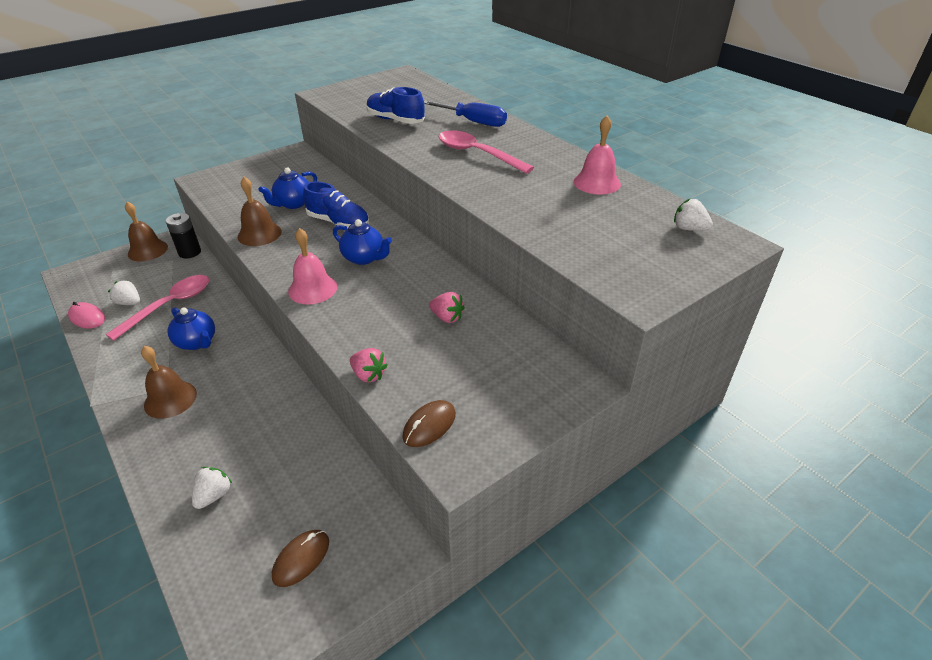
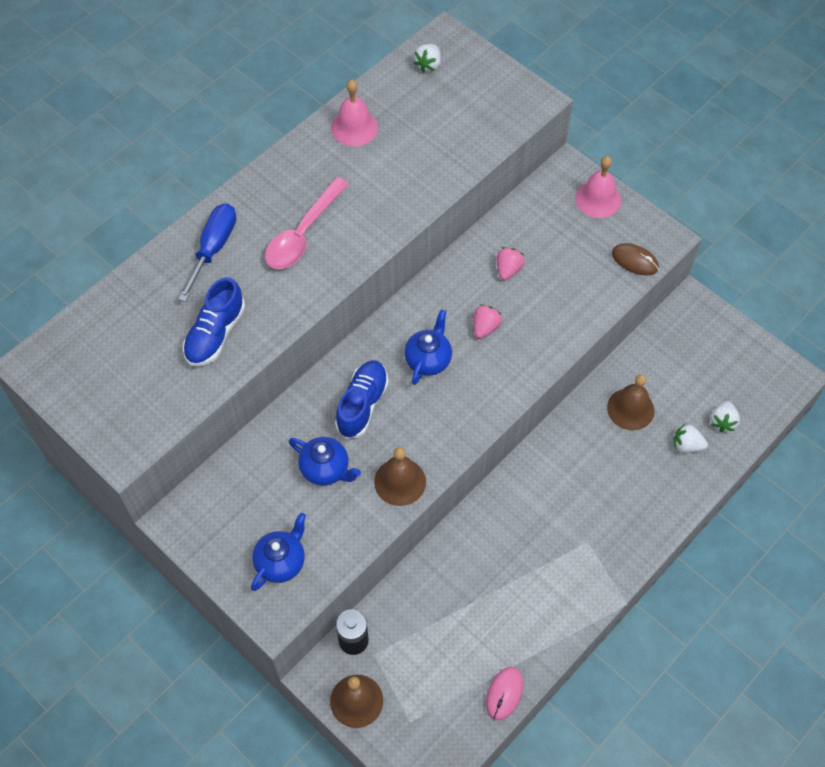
camera: 100 degrees left, 20 degrees up
pink spoon [106,275,209,341] -> none
white strawberry [108,280,140,305] -> white strawberry moved to [710,401,740,432]
brown bell [141,346,197,419] -> brown bell moved to [607,374,654,430]
blue teapot [167,307,215,350] -> blue teapot moved to [251,513,306,591]
brown mouse [272,530,329,587] -> none
pink bell [288,228,337,304] -> pink bell moved to [575,156,621,218]
pink strawberry [350,348,388,383] -> pink strawberry moved to [473,304,502,339]

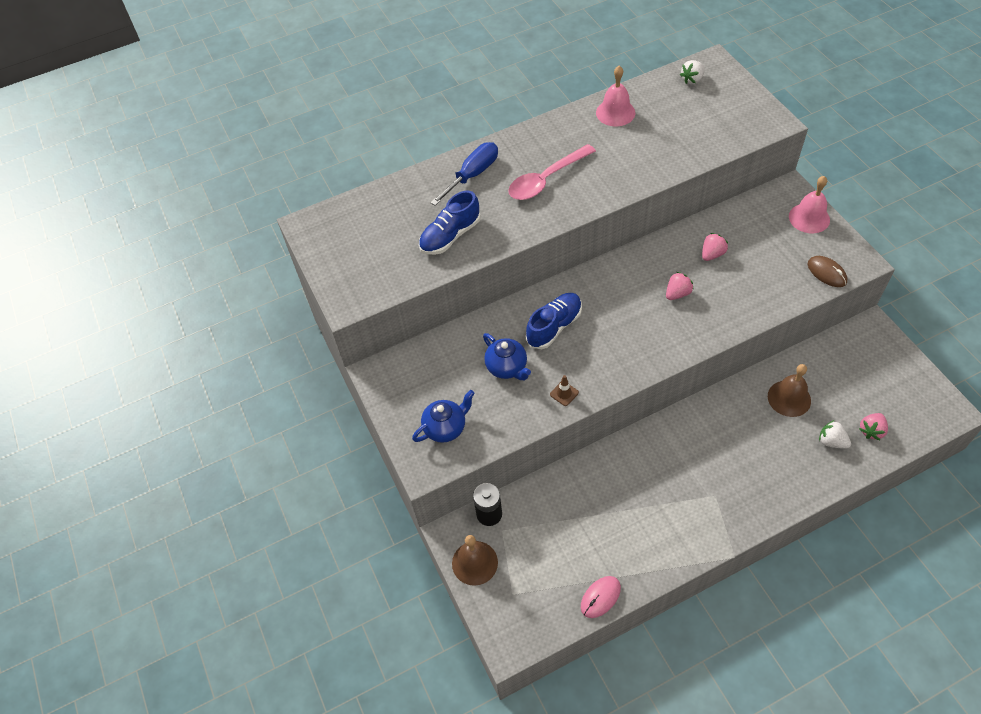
camera: 25 degrees right, 5 degrees down
brown bell [374,447,426,506] -> brown traffic cone [550,375,579,406]
blue teapot [404,309,452,385] -> none
white strawberry [710,401,740,432] -> pink strawberry [859,413,888,440]

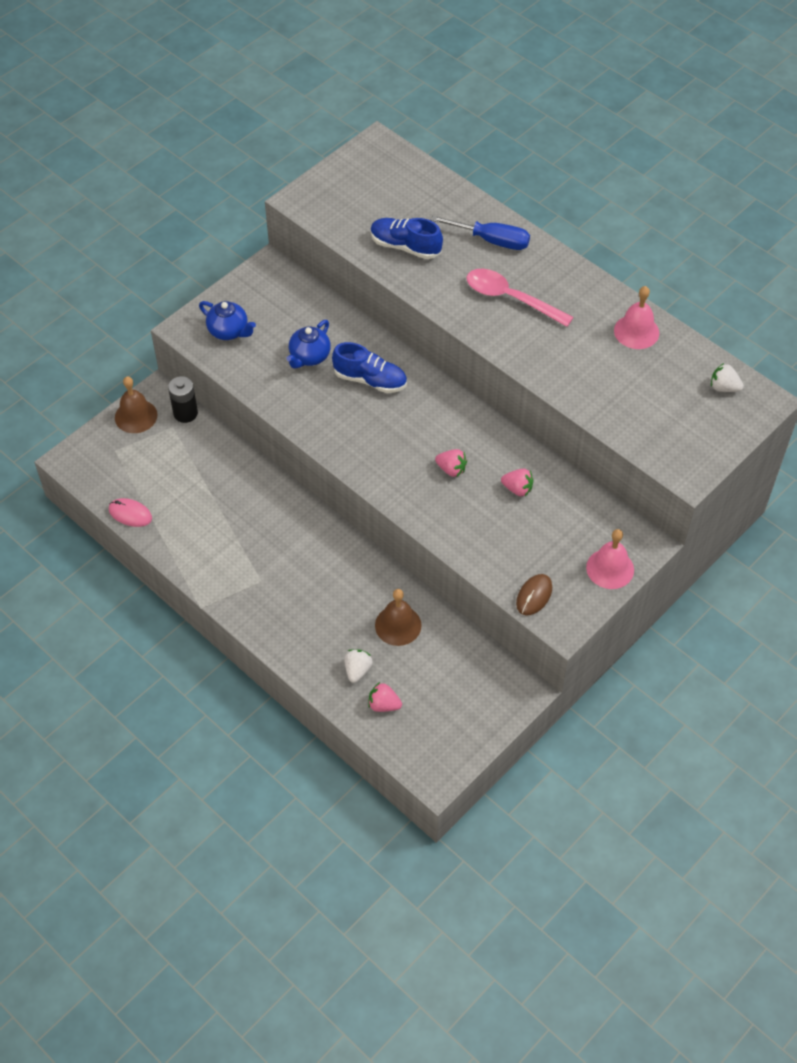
camera: 65 degrees right, 0 degrees up
brown traffic cone [550,375,579,406] -> none

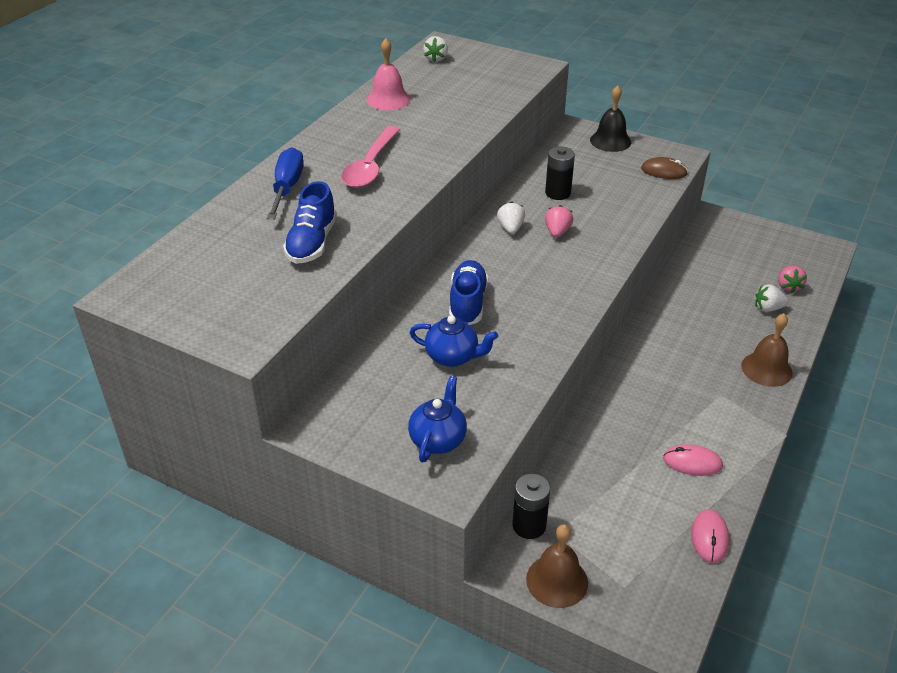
camera: 105 degrees left, 15 degrees down
brown bell [375,589,422,646] -> brown bell moved to [741,313,793,387]
pink strawberry [501,468,533,496] -> black battery [545,147,575,200]
pink bell [586,529,634,589] -> black bell [590,85,631,152]
none -> white strawberry [497,201,525,234]
none -> pink mouse [663,444,723,476]

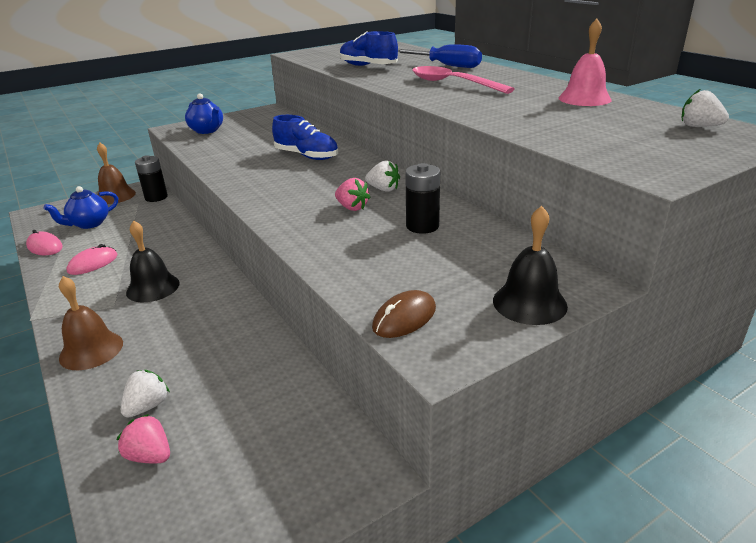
camera: 120 degrees right, 10 degrees down
blue teapot [409,315,498,367] -> blue teapot moved to [43,186,118,229]
none -> black bell [126,220,180,302]

